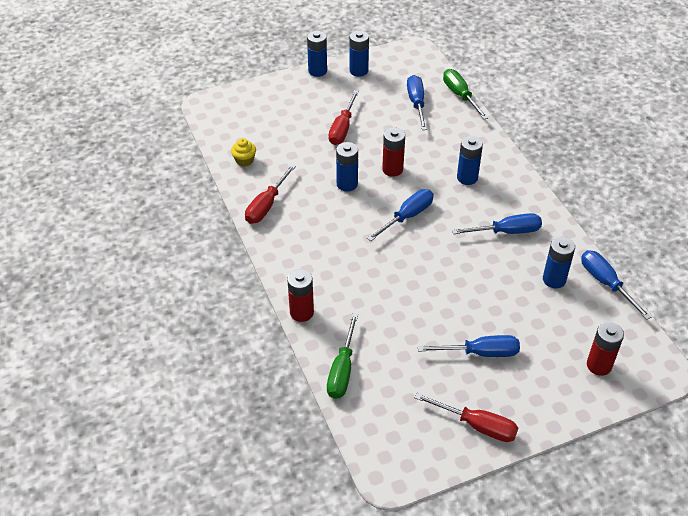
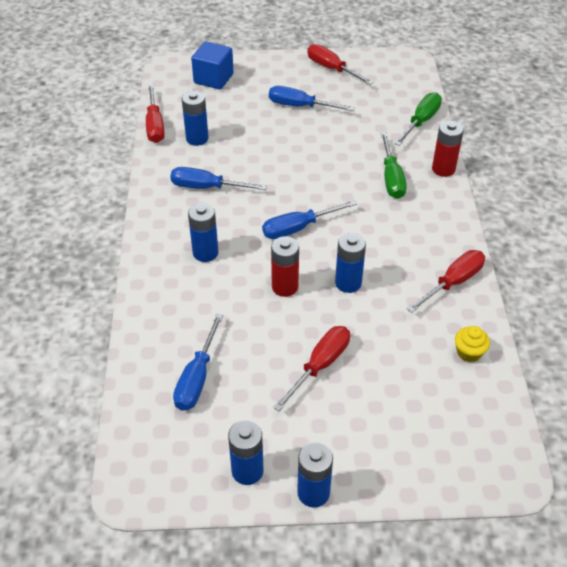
camera: 160 degrees left, 0 degrees up
green screwdriver [443,69,488,119] -> green screwdriver moved to [381,132,407,199]
blue screwdriver [581,250,651,320] -> red screwdriver [146,84,165,143]
red battery [587,322,624,376] -> blue cube [191,42,234,89]

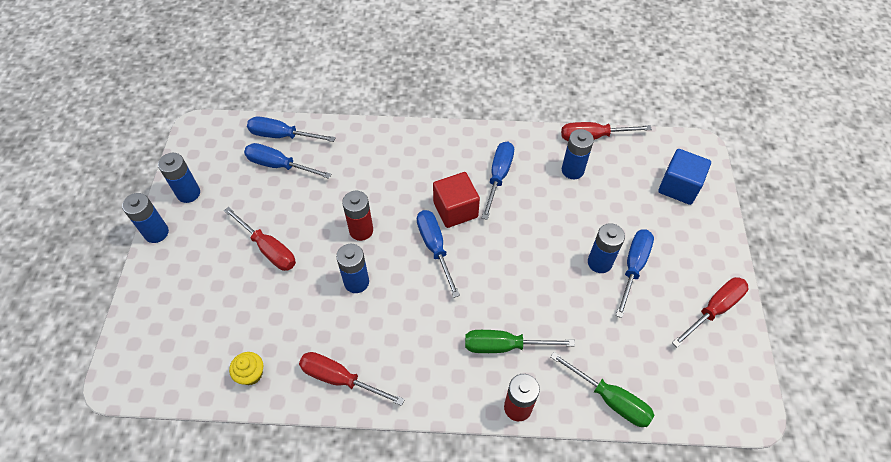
camera: 95 degrees right, 10 degrees up
blue battery [188,203,218,262] -> blue battery moved to [588,223,625,273]
red screwdriver [407,250,485,313] -> red screwdriver turned 150 degrees clockwise [299,352,405,406]
none -> blue screwdriver [247,116,336,142]
none -> red cube [433,172,480,228]

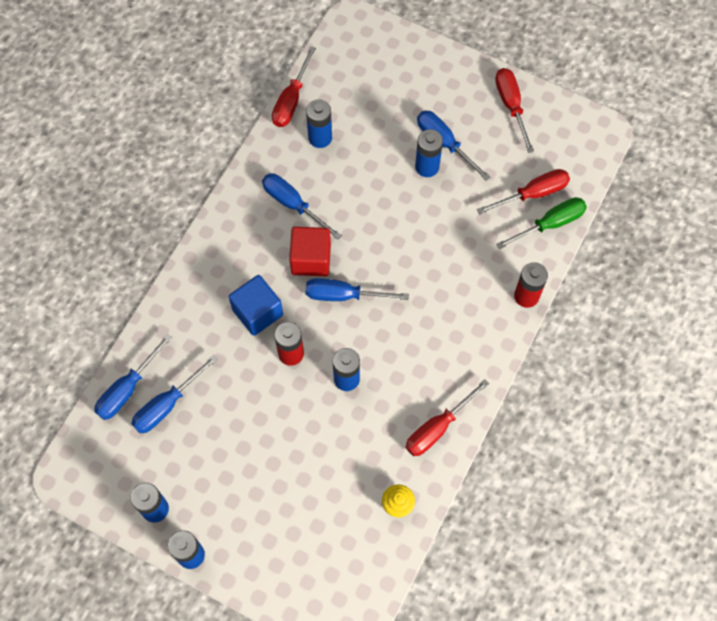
camera: 65 degrees left, 10 degrees up
red screwdriver [224,207,296,271] -> red screwdriver moved to [477,169,570,215]
green screwdriver [465,330,575,353] -> none
blue cube [658,149,711,205] -> blue cube moved to [229,275,283,336]

